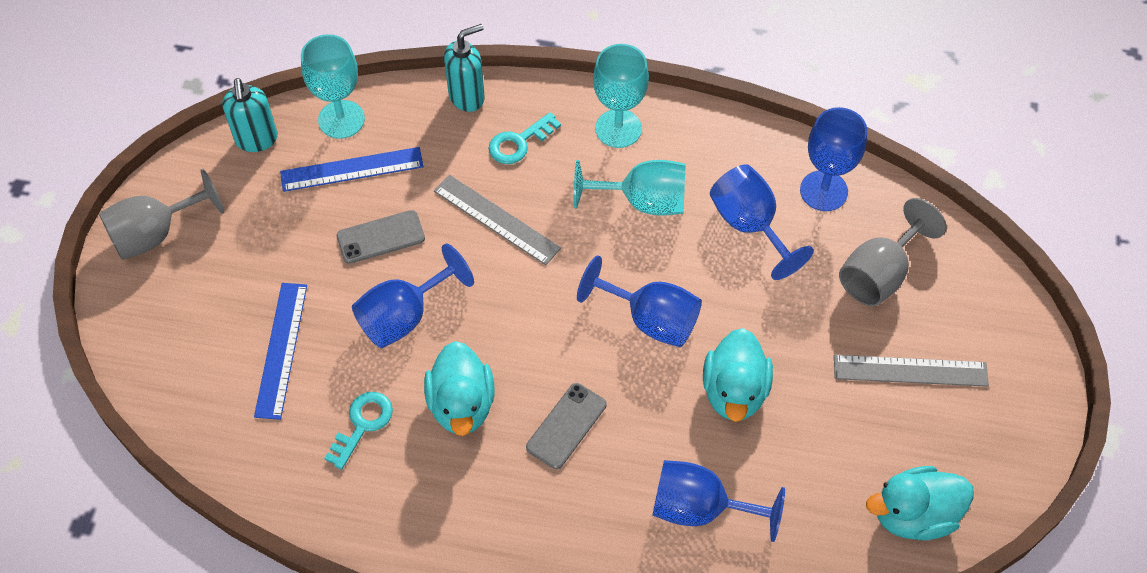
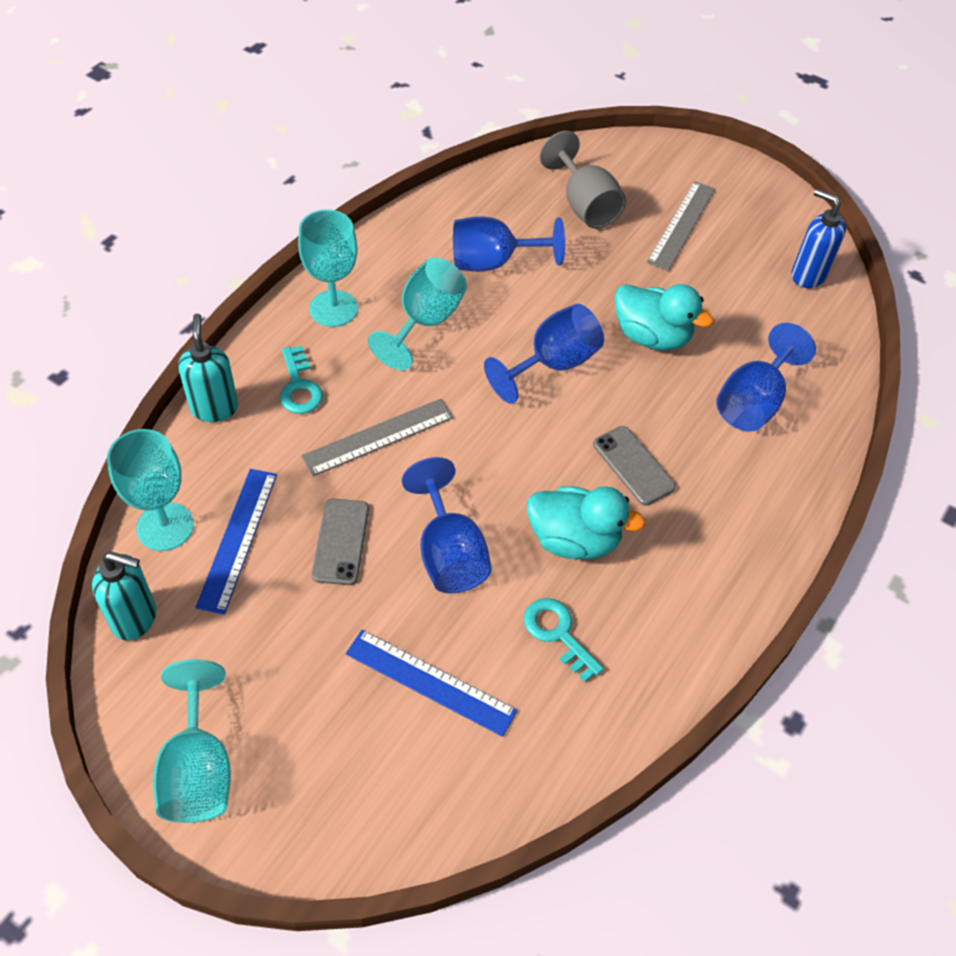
camera: 70 degrees left, 5 degrees down
grey goblet [99,169,224,260] -> turquoise goblet [153,659,231,823]
blue goblet [800,107,867,211] -> none
turquoise duck [866,466,974,540] -> blue soap dispenser [792,189,846,288]

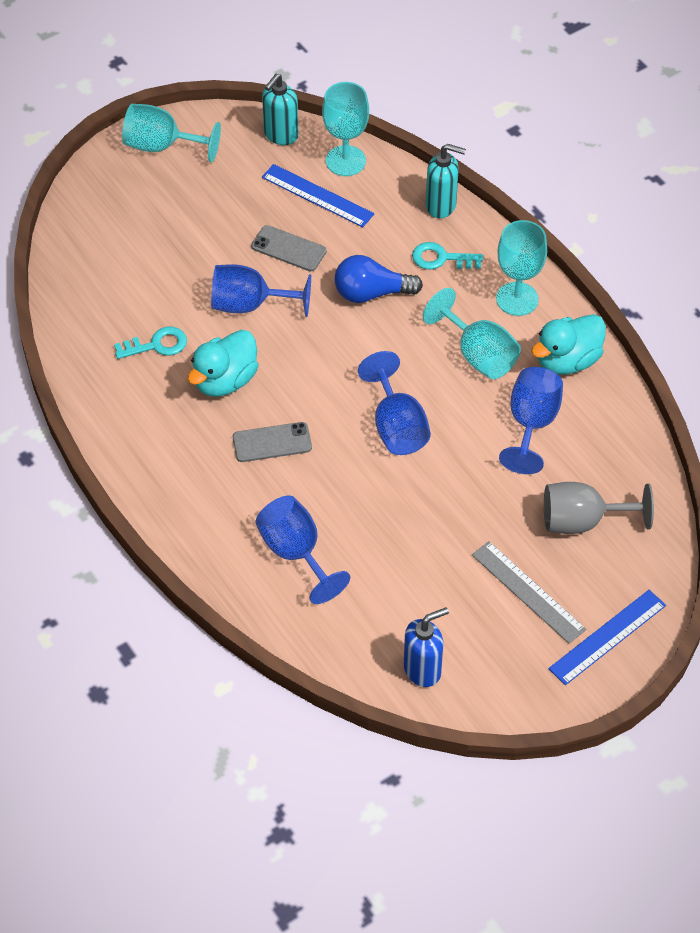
camera: 115 degrees right, 0 degrees up
grey ruler [301,399,453,476] -> blue light bulb [335,255,423,303]
blue ruler [346,630,517,737] -> blue ruler moved to [548,590,666,685]
turquoise duck [615,284,714,351] -> turquoise duck moved to [531,314,606,375]

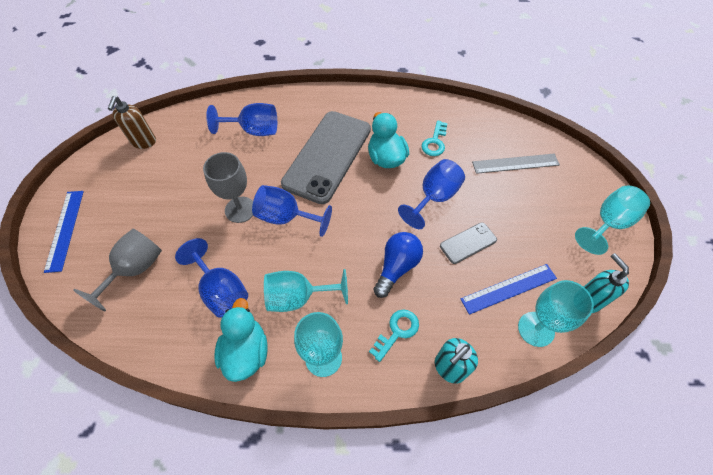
camera: 125 degrees right, 5 degrees up
grey phone [233,422,312,462] -> grey phone [281,111,371,204], size x2.24
blue soap dispenser [404,607,449,687] -> brown soap dispenser [108,96,156,149]
grey ruler [472,541,586,644] -> grey ruler moved to [472,154,560,174]
none -> grey goblet [203,152,253,223]

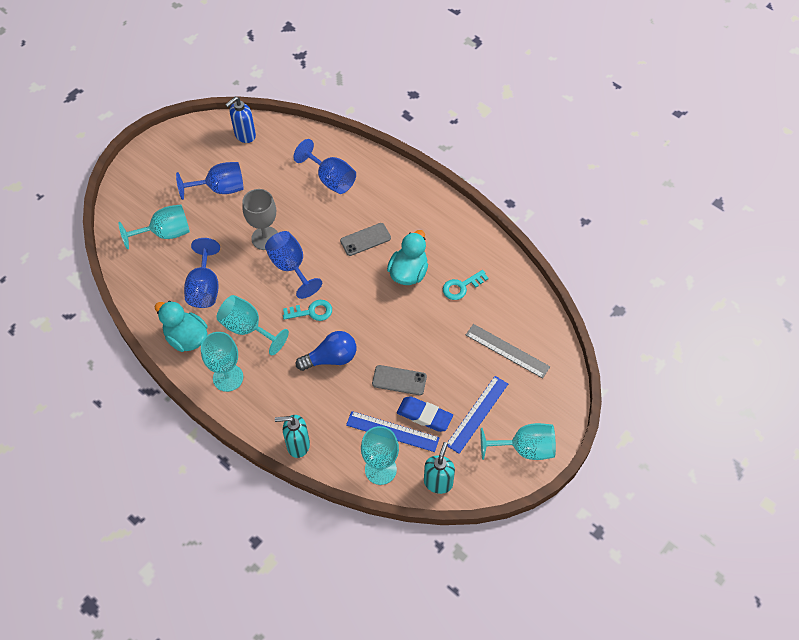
camera: 40 degrees right, 0 degrees up
blue ruler [44,191,84,273] -> blue ruler moved to [447,376,508,454]
grey goblet [73,229,162,311] -> turquoise goblet [118,204,190,249]
brown soap dispenser [108,96,156,149] -> blue soap dispenser [225,97,256,143]
turquoise duck [214,298,267,382] -> turquoise duck turned 90 degrees counterclockwise [154,301,208,352]
grey phone [281,111,371,204] -> grey phone [340,223,391,256], size x0.45
turquoise key [369,310,419,362] -> turquoise key moved to [283,300,332,321]
blue goblet [398,159,465,229] -> blue goblet moved to [176,162,244,200]
none -> blue eraser [397,396,453,432]

